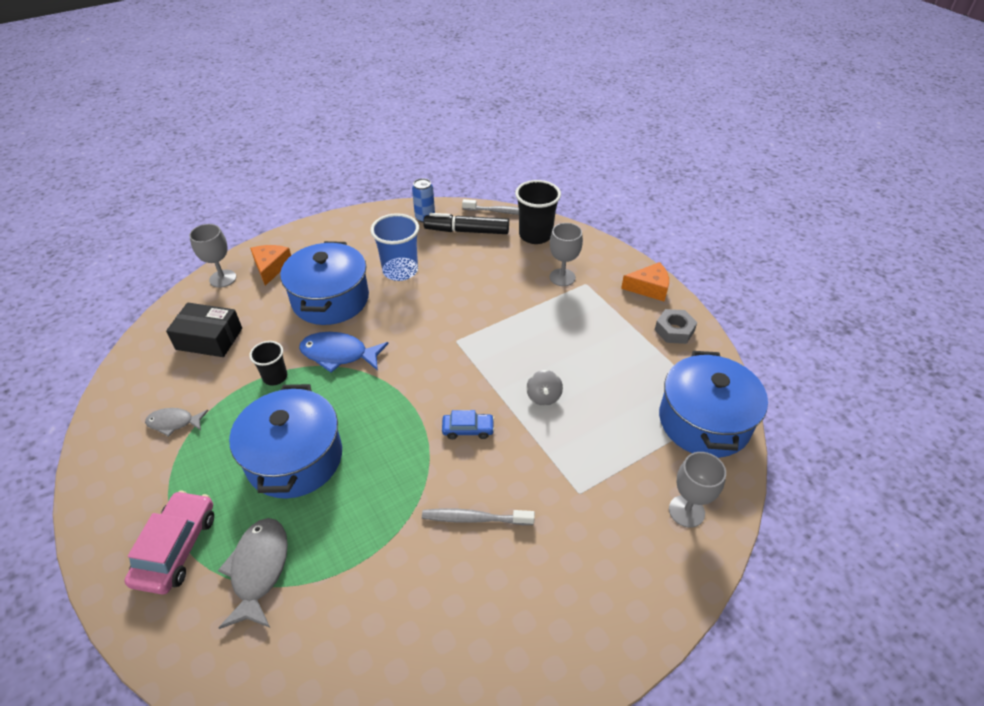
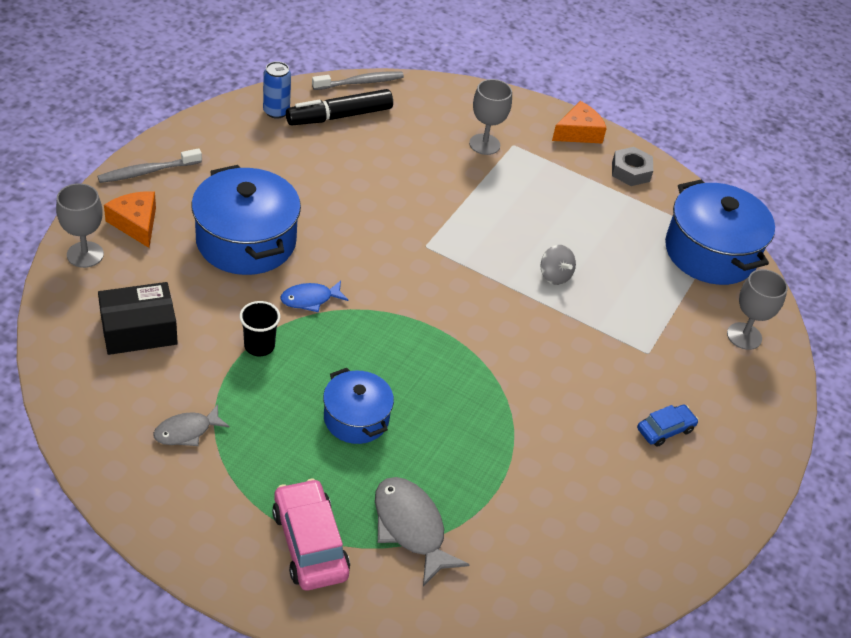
camera: 35 degrees left, 0 degrees up
blue pot [229,384,342,499] -> blue pot [323,368,394,444], size x0.59
blue fish [299,332,388,373] -> blue fish [281,280,348,312], size x0.62
blue cup [370,213,419,281] -> none
grey toothbrush [422,509,535,525] -> grey toothbrush moved to [97,148,202,183]
blue car [442,410,495,439] -> blue car moved to [637,405,698,447]
black cup [515,180,561,244] -> none

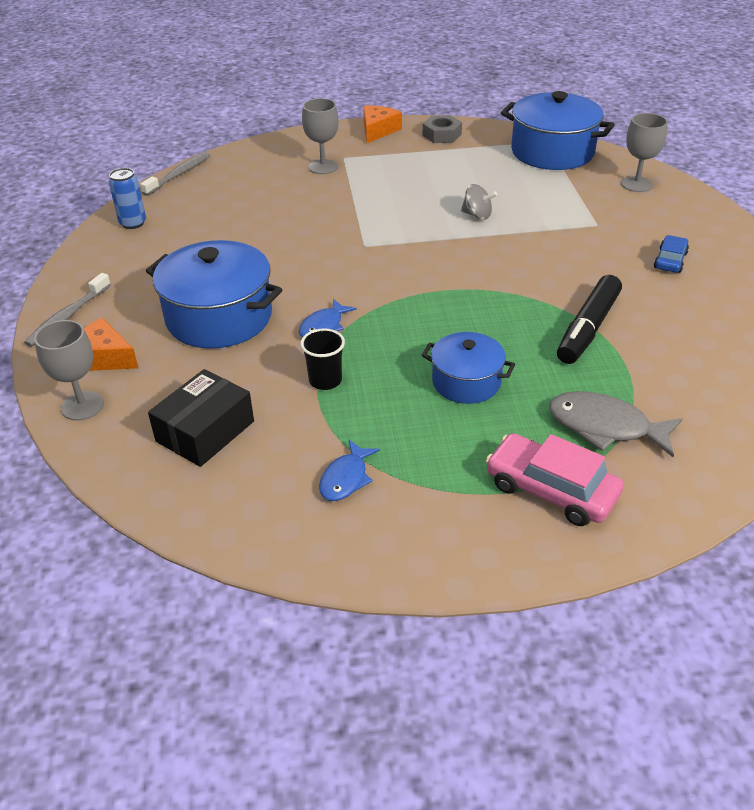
camera: 30 degrees left, 5 degrees down
grey fish [153,404,230,446] -> blue fish [319,440,380,501]
black marker [286,89,393,125] -> black marker moved to [557,275,622,364]

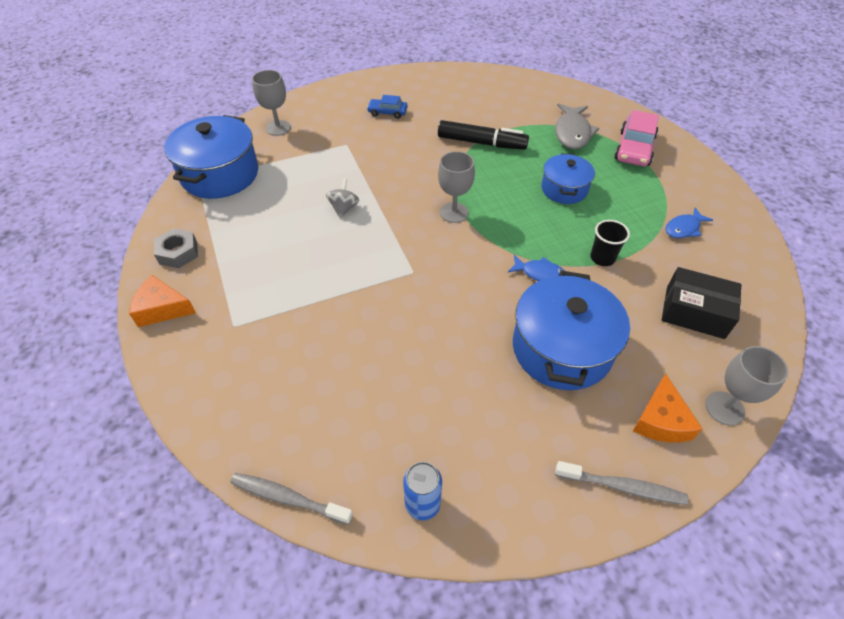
camera: 105 degrees left, 10 degrees up
grey goblet [302,98,339,174] -> grey goblet moved to [438,151,475,223]
blue fish [319,440,380,501] -> blue fish turned 135 degrees clockwise [665,207,713,238]

